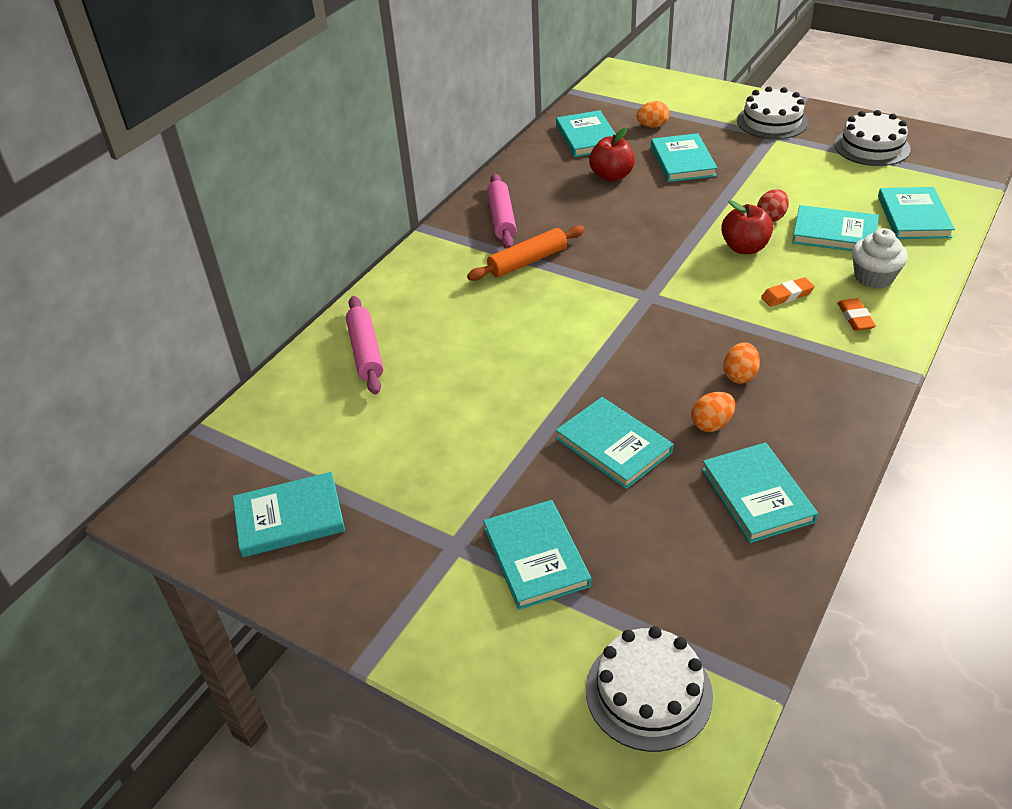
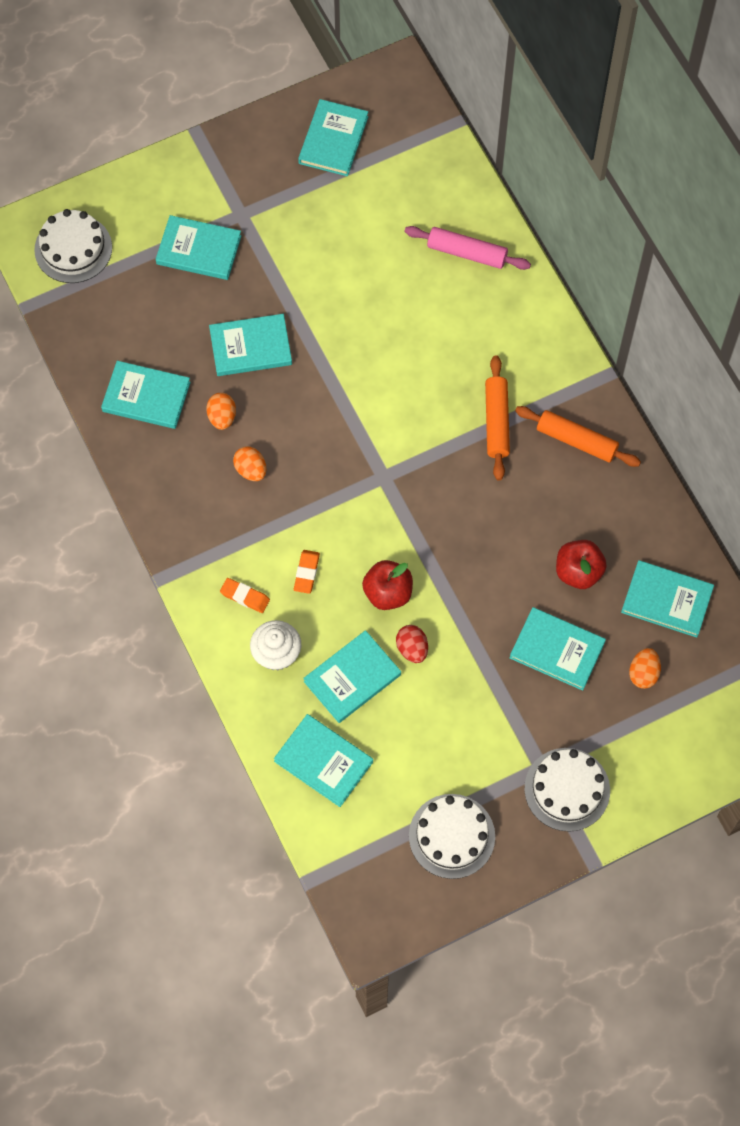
camera: 120 degrees right, 25 degrees up
pink rolling pin [487,174,517,248] -> orange rolling pin [515,406,641,467]

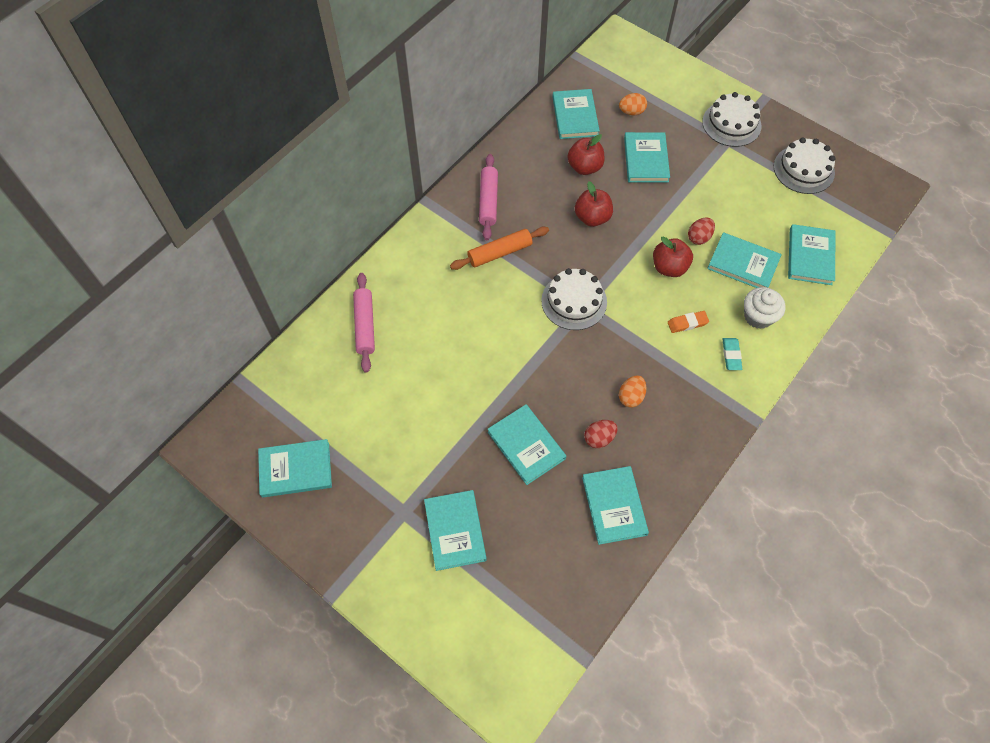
camera: 115 degrees left, 5 degrees down
white cake [34,209,112,283] -> white cake moved to [541,268,607,330]
orange egg [206,393,236,430] -> red egg [584,420,617,448]
orange eraser [220,578,270,613] -> turquoise eraser [722,338,742,370]
orange rolling pin [515,406,641,467] -> pink rolling pin [479,154,498,240]
none -> red apple [575,181,613,227]

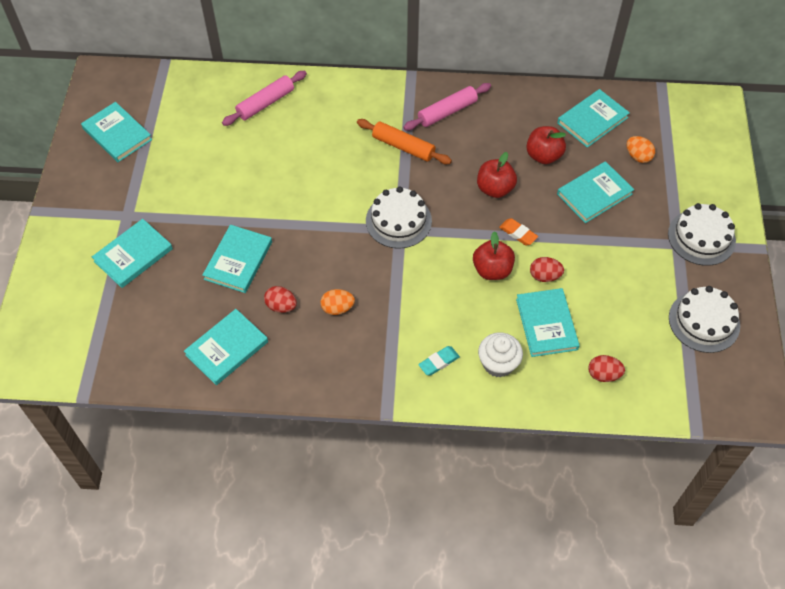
camera: 55 degrees right, 5 degrees down
orange eraser [668,311,709,333] -> orange eraser moved to [499,218,538,246]
turquoise book [788,224,835,285] -> red egg [588,355,625,382]

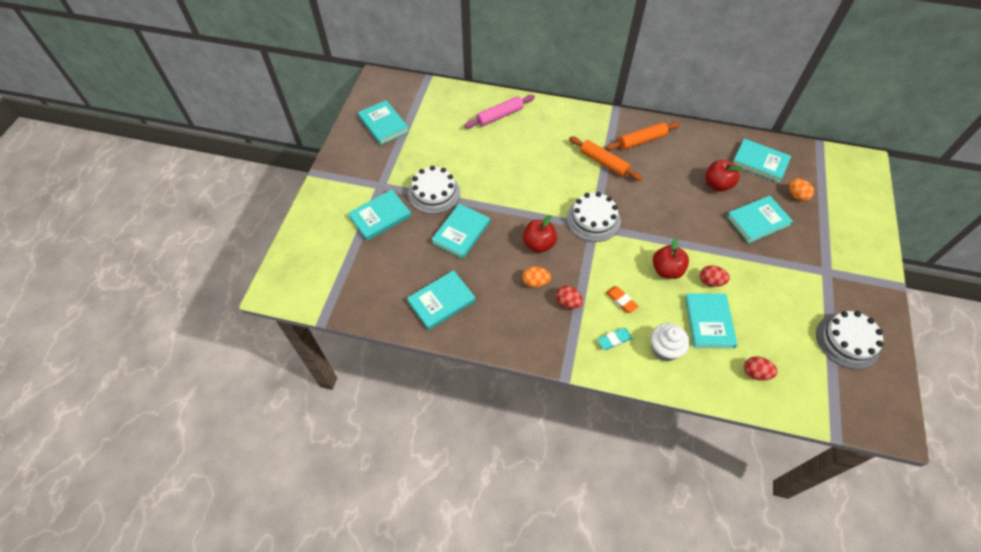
camera: 10 degrees right, 0 degrees up
red egg [264,286,297,313] -> red egg moved to [556,286,583,309]
pink rolling pin [403,83,491,131] -> orange rolling pin [606,122,680,150]
red apple [477,152,517,198] -> red apple moved to [523,215,557,253]
orange eraser [499,218,538,246] -> orange eraser moved to [606,286,639,313]
turquoise book [557,89,630,148] -> turquoise book turned 60 degrees clockwise [733,138,791,183]
white cake [668,203,736,266] -> white cake moved to [408,166,460,214]

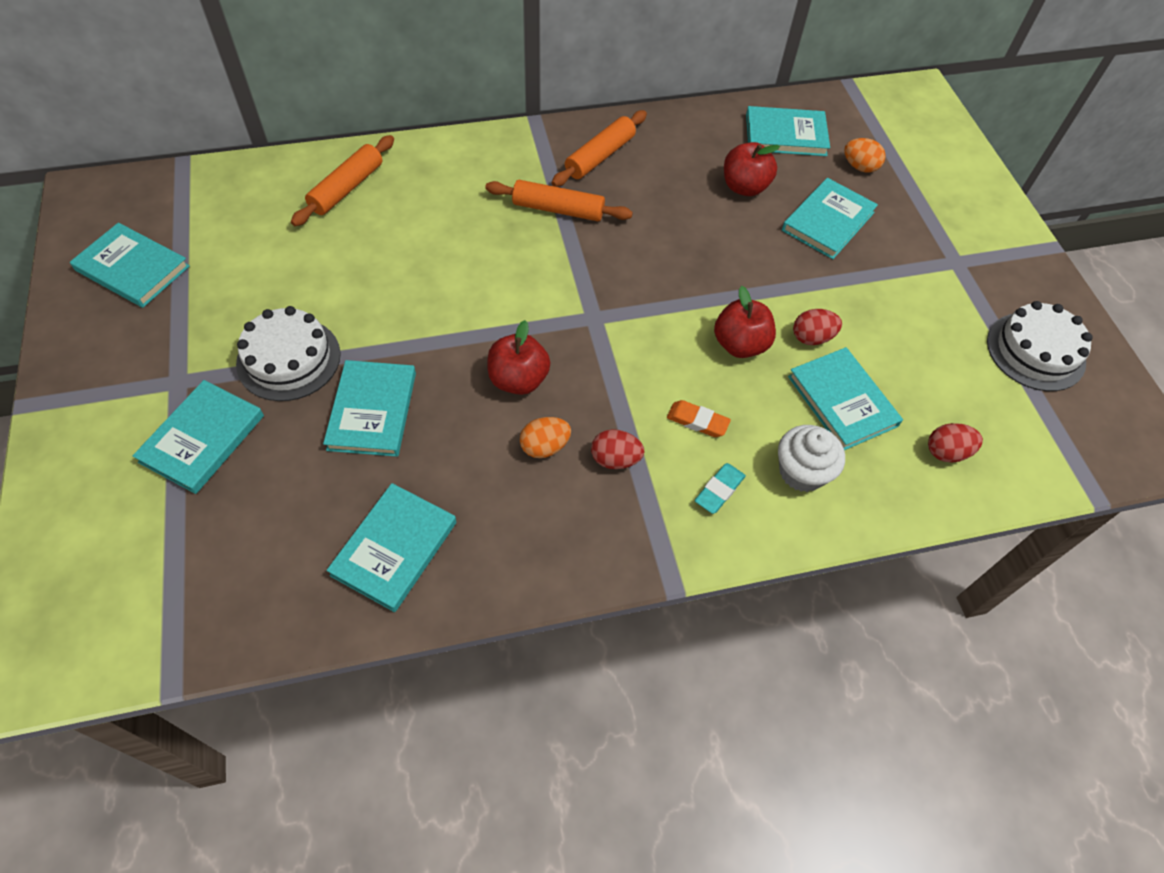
camera: 30 degrees left, 0 degrees up
pink rolling pin [464,95,535,128] -> orange rolling pin [291,135,394,226]
white cake [567,192,621,242] -> none

